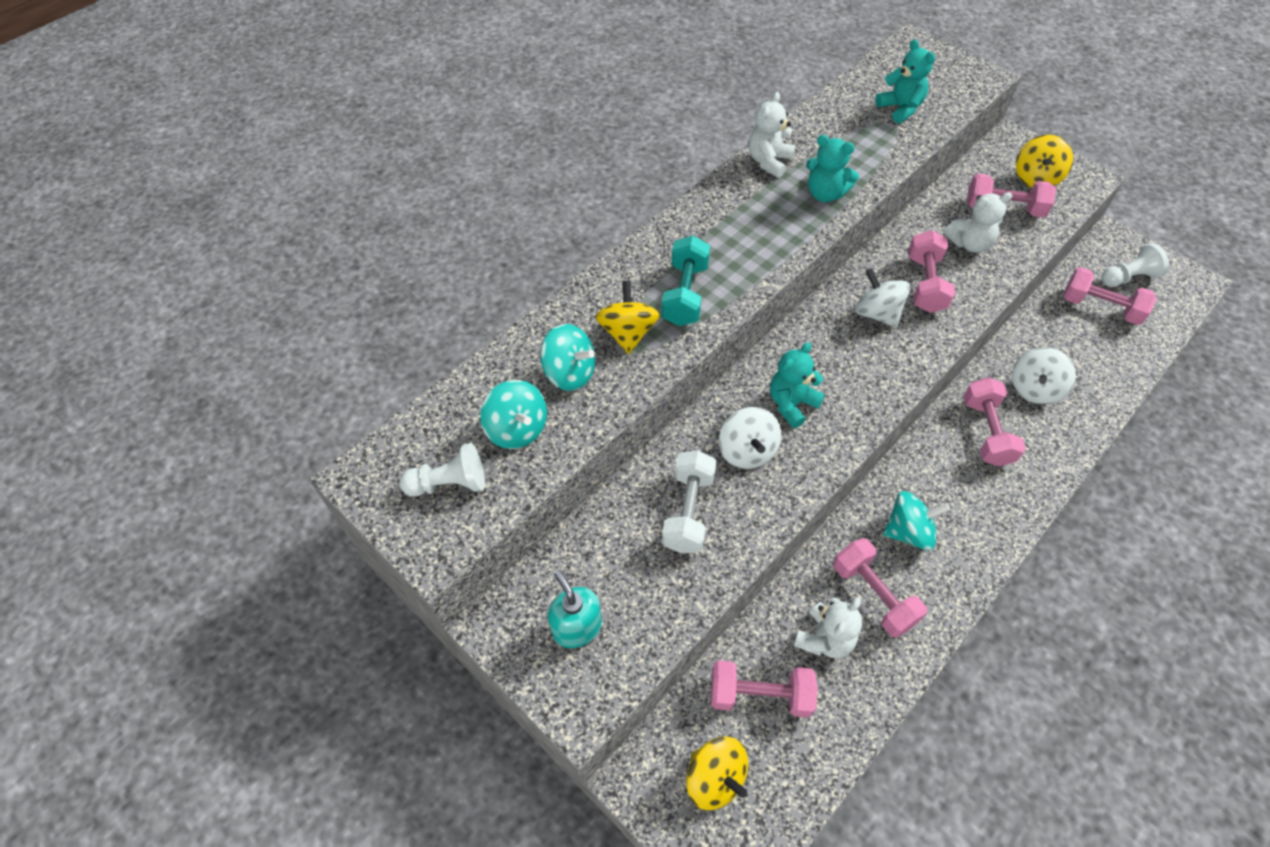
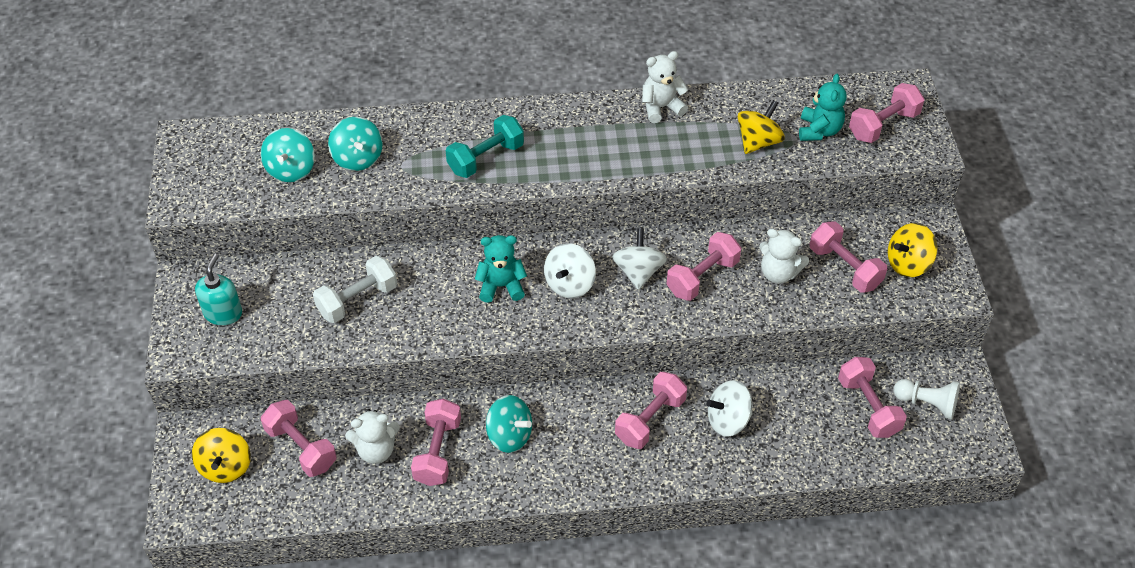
camera: 40 degrees right, 5 degrees down
white pawn [400,443,485,497] -> none
yellow spinning top [595,281,660,354] -> yellow spinning top moved to [738,100,785,154]
white spinning top [719,407,782,469] -> white spinning top moved to [544,243,596,298]
turquoise teddy bear [806,135,859,202] -> none
none -> pink dumbbell [849,83,924,143]

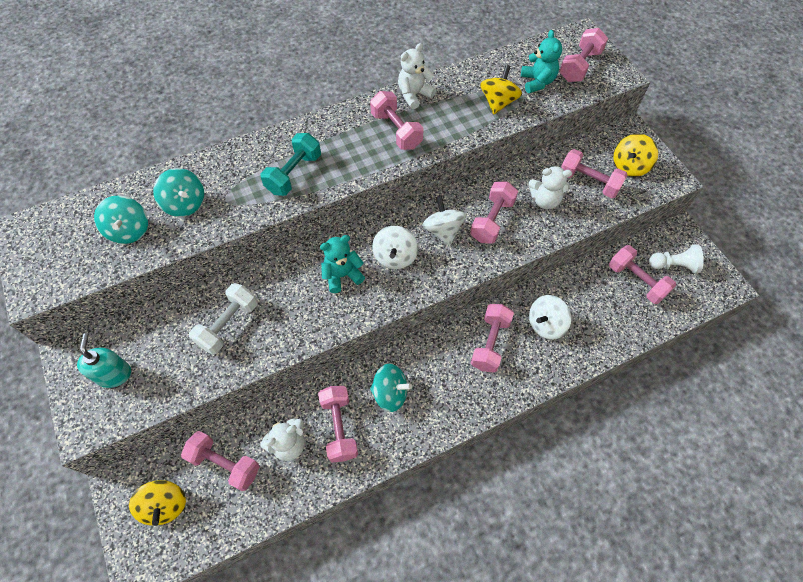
camera: 20 degrees left, 10 degrees up
none -> pink dumbbell [370,91,424,150]

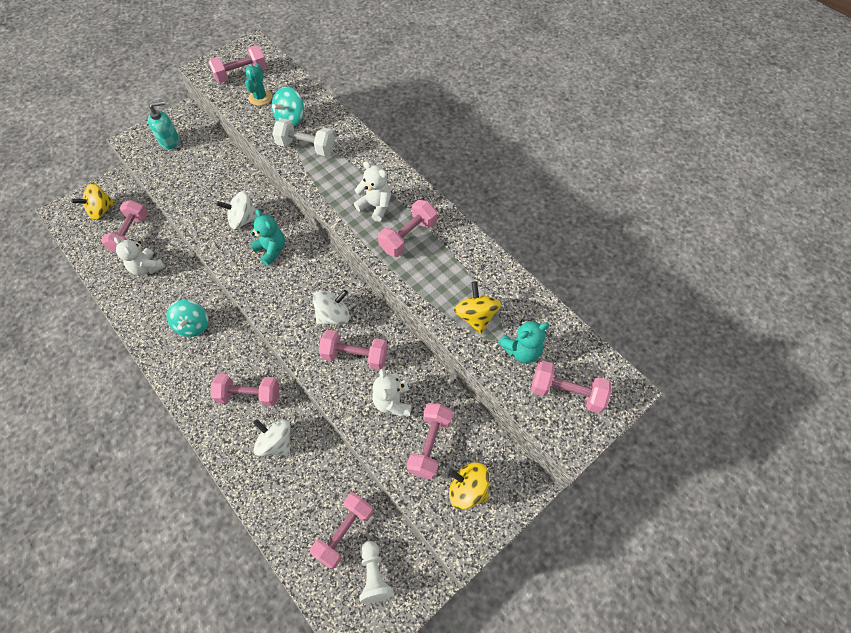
camera: 75 degrees right, 0 degrees up
turquoise spinning top [94,195,148,244] -> turquoise cactus [245,64,272,106]
white dumbbell [189,283,258,354] -> white dumbbell moved to [273,118,335,156]
turquoise dumbbell [260,133,321,196] -> none
pink dumbbell [318,386,358,462] -> pink dumbbell moved to [208,45,267,83]
white spinning top [372,226,418,269] -> white spinning top moved to [217,191,258,229]
white teddy bear [398,43,436,109] -> white teddy bear moved to [354,161,391,222]
yellow spinning top [480,65,522,114] -> yellow spinning top turned 105 degrees counterclockwise [454,281,501,334]

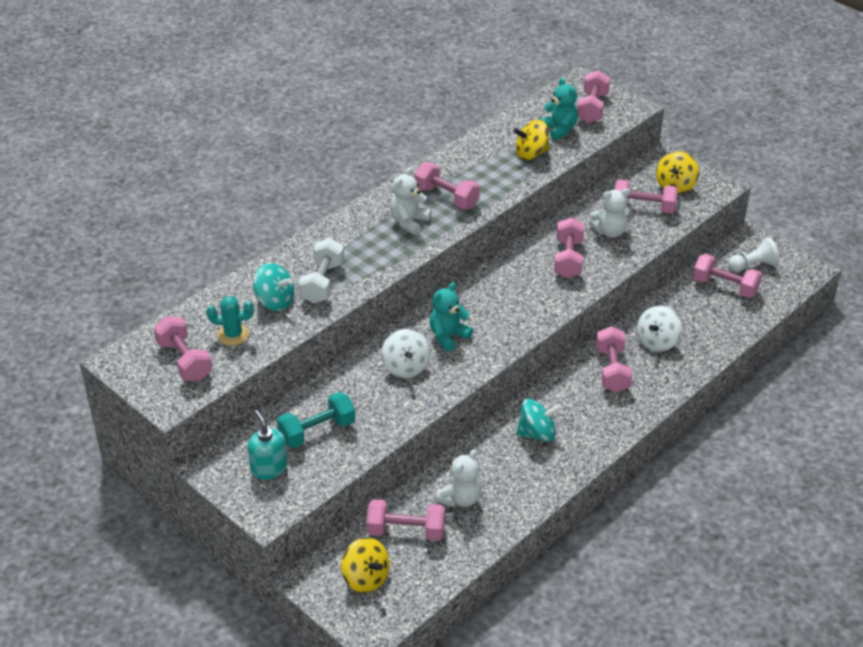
camera: 95 degrees left, 20 degrees down
white spinning top [313,290,350,325] -> none
none -> turquoise dumbbell [277,392,355,448]

